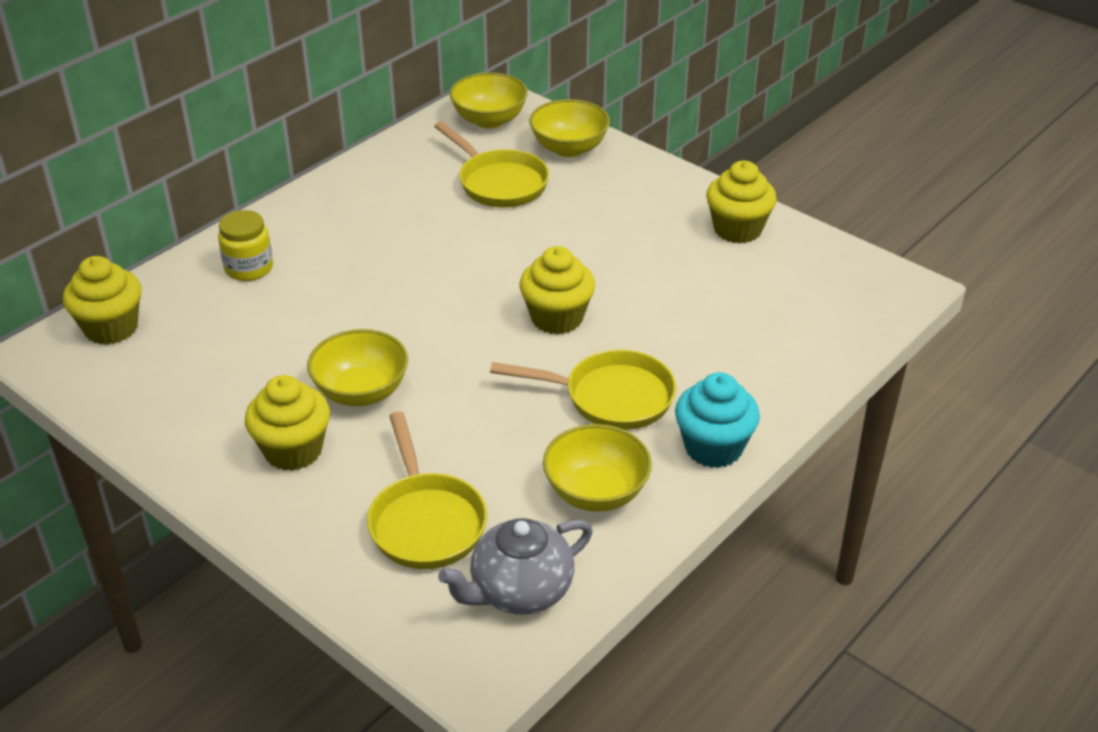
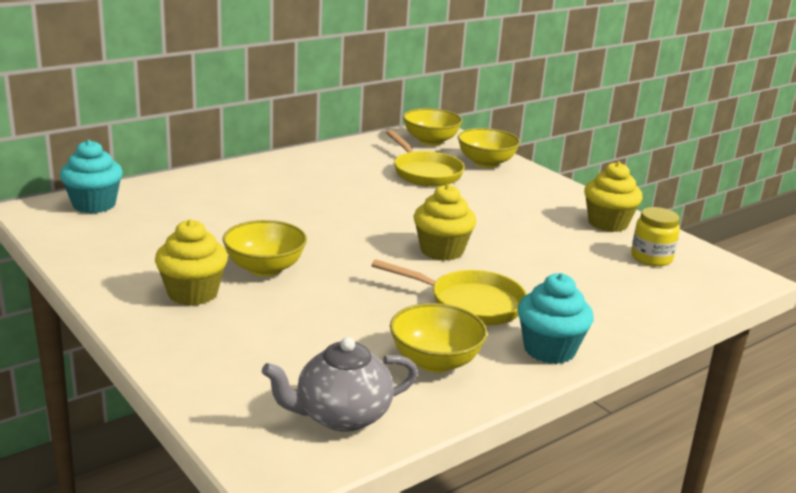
camera: 10 degrees right, 15 degrees down
yellow cupcake [63,256,142,345] -> turquoise cupcake [60,140,123,213]
yellow jar [218,210,273,281] -> yellow jar moved to [631,207,680,266]
yellow pan [367,412,487,569] -> none

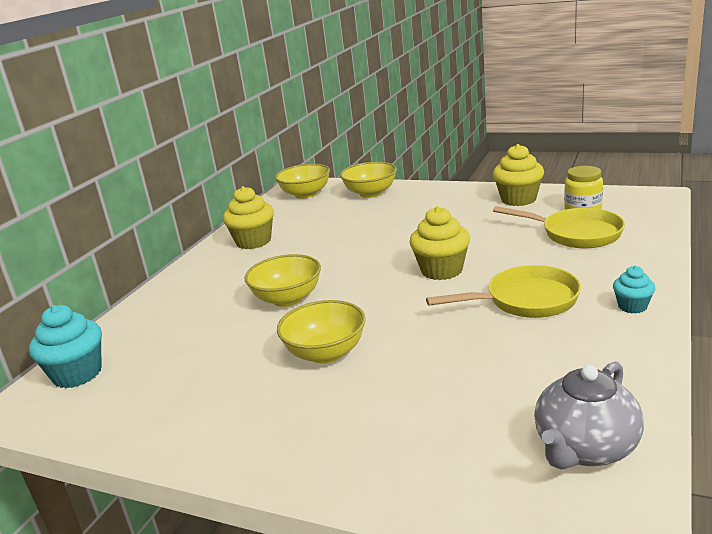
camera: 25 degrees left, 0 degrees up
yellow cupcake [155,219,228,306] -> yellow cupcake moved to [223,186,274,249]
yellow pan [386,130,465,186] -> yellow pan moved to [493,206,625,248]
yellow bowl [390,303,487,373] -> yellow bowl moved to [244,254,321,307]
turquoise cupcake [517,273,594,364] -> turquoise cupcake [613,266,655,313], size x0.57

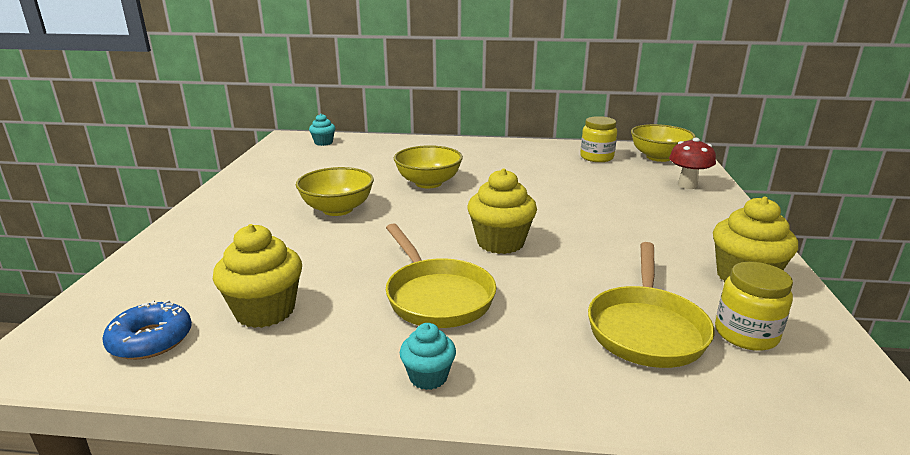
camera: 70 degrees right, 0 degrees up
turquoise cupcake [29,305,102,388] -> turquoise cupcake [309,114,335,146], size x0.57
yellow cupcake [223,186,274,249] -> yellow cupcake moved to [213,224,302,328]
yellow bowl [340,162,397,198] -> red mushroom [669,138,716,189]
grey teapot [534,362,644,470] -> blue donut [102,300,192,360]
none -> yellow jar [580,116,617,162]

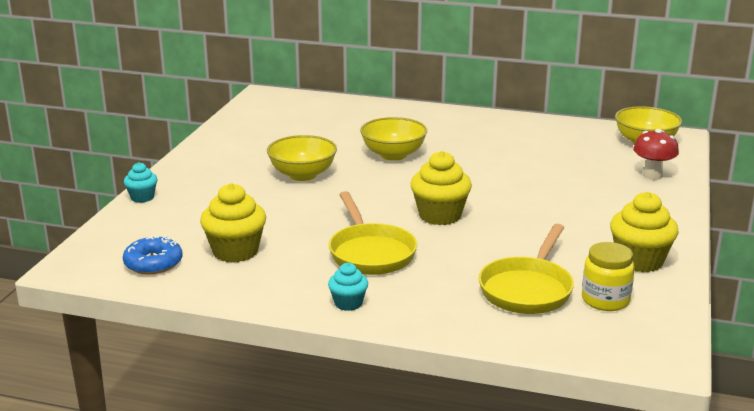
camera: 10 degrees right, 0 degrees up
turquoise cupcake [309,114,335,146] -> turquoise cupcake moved to [124,162,157,203]
yellow jar [580,116,617,162] -> none

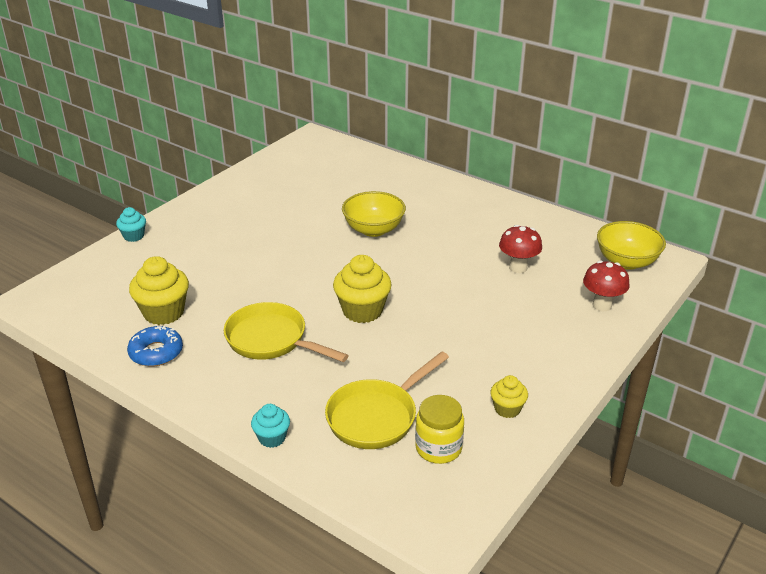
camera: 20 degrees right, 10 degrees up
blue donut [123,235,183,275] -> blue donut moved to [127,326,183,367]
yellow bowl [267,135,337,181] -> none
turquoise cupcake [328,263,368,311] -> turquoise cupcake moved to [251,404,290,448]
yellow pan [329,191,417,275] -> yellow pan turned 120 degrees clockwise [224,302,349,362]
yellow cupcake [610,192,679,272] -> yellow cupcake [490,375,528,418], size x0.57
none -> red mushroom [499,225,542,273]

